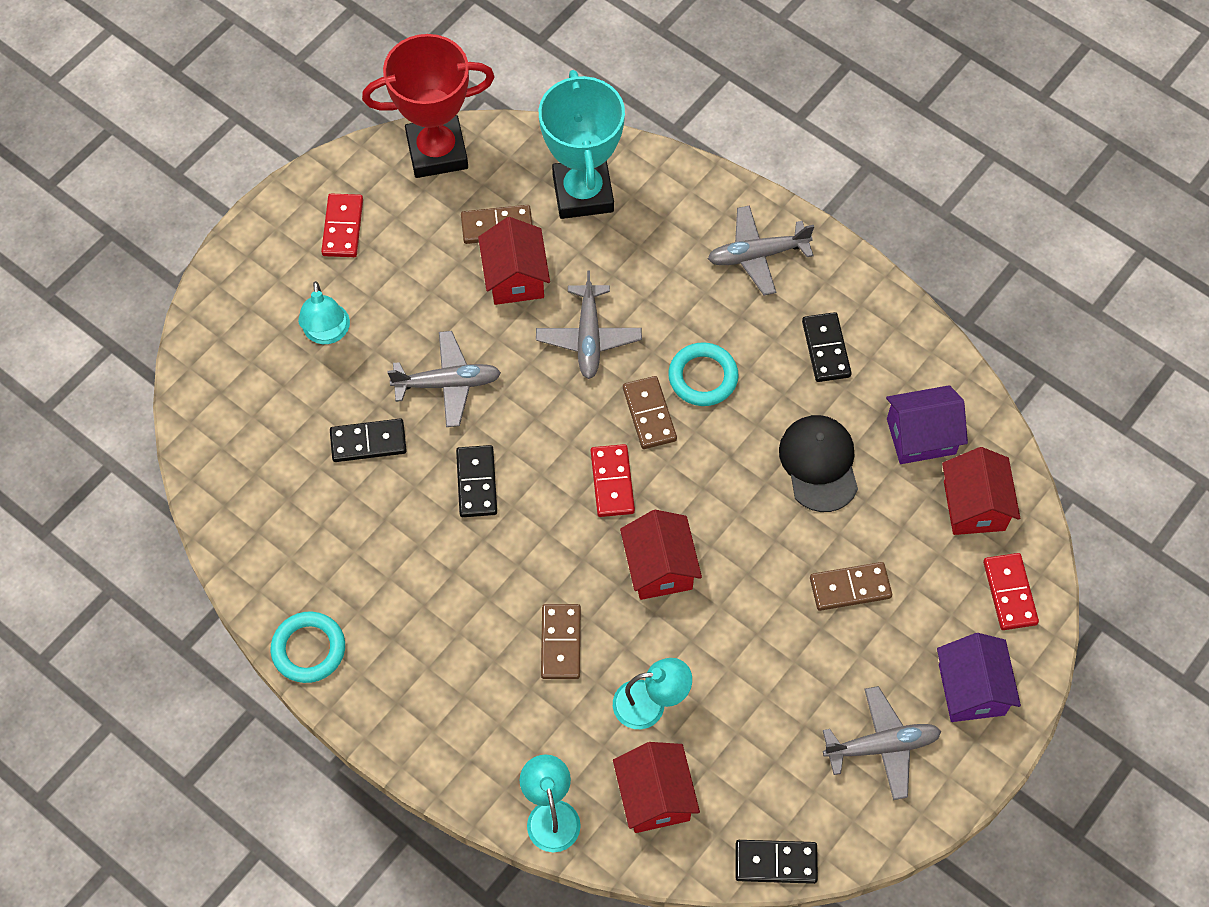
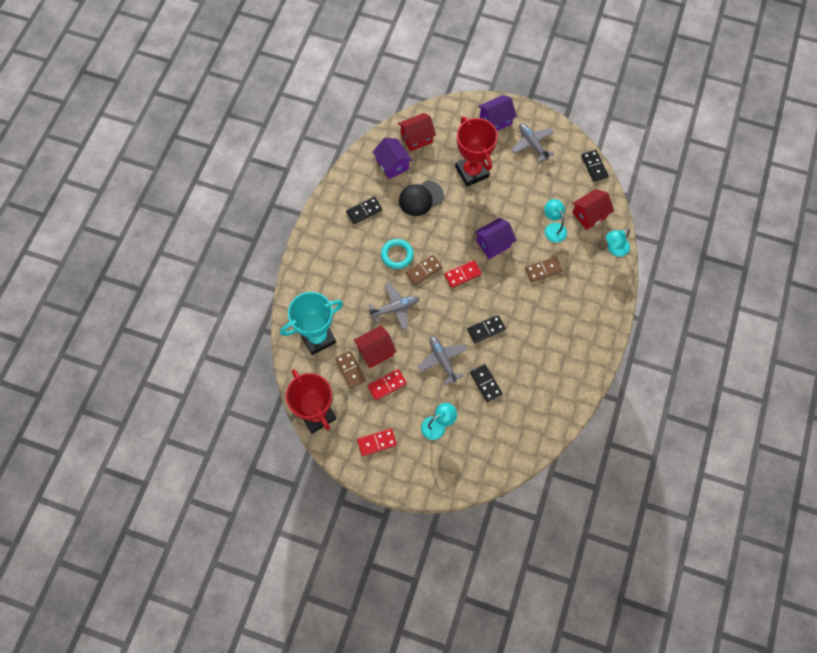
camera: 110 degrees left, 5 degrees up
turquoise ring [270,611,345,683] -> none
red house [620,510,702,600] -> purple house [474,218,516,259]
grey plane [708,205,814,295] -> none
brown domino [810,562,892,611] -> red trophy [455,117,498,187]
red domino [983,553,1039,630] -> red domino moved to [367,369,407,400]

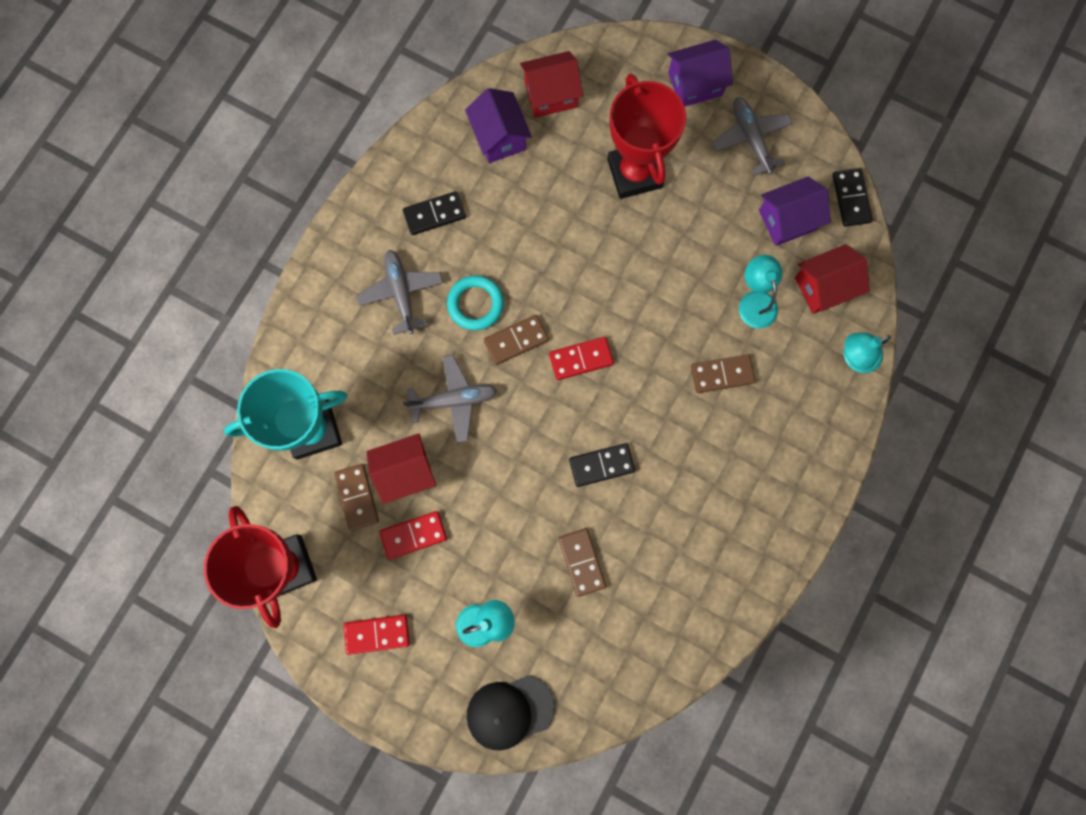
camera: 10 degrees right, 10 degrees up
black cap [399,180,444,216] -> black cap moved to [467,675,555,751]
grey plane [418,336,467,385] -> grey plane moved to [356,250,443,334]
black domino [470,364,502,402] -> brown domino [558,528,606,597]
purple house [474,218,516,259] -> purple house moved to [759,176,831,246]

